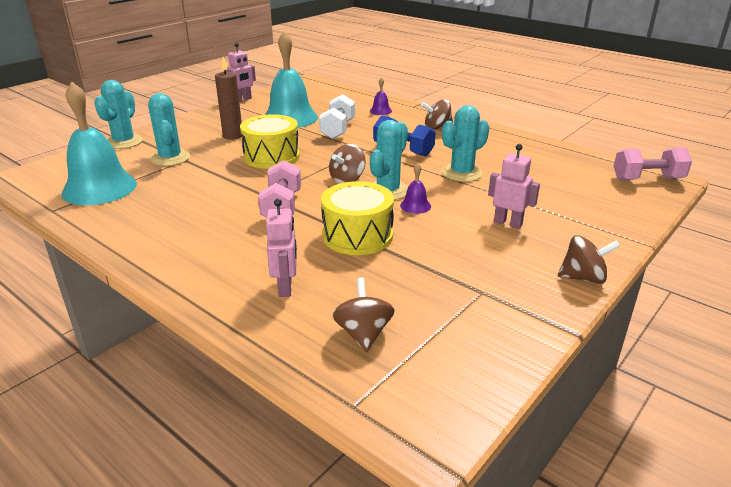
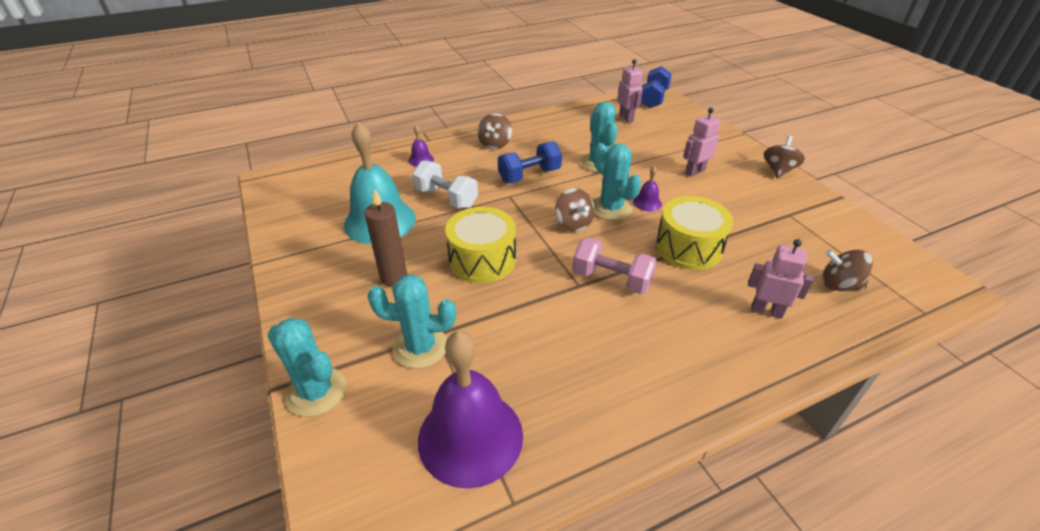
camera: 65 degrees left, 10 degrees up
turquoise bell [62,82,137,205] -> purple bell [418,331,523,489]
pink robot [226,43,256,102] -> pink robot moved to [617,59,643,123]
pink dumbbell [614,147,692,180] -> blue dumbbell [641,66,672,108]

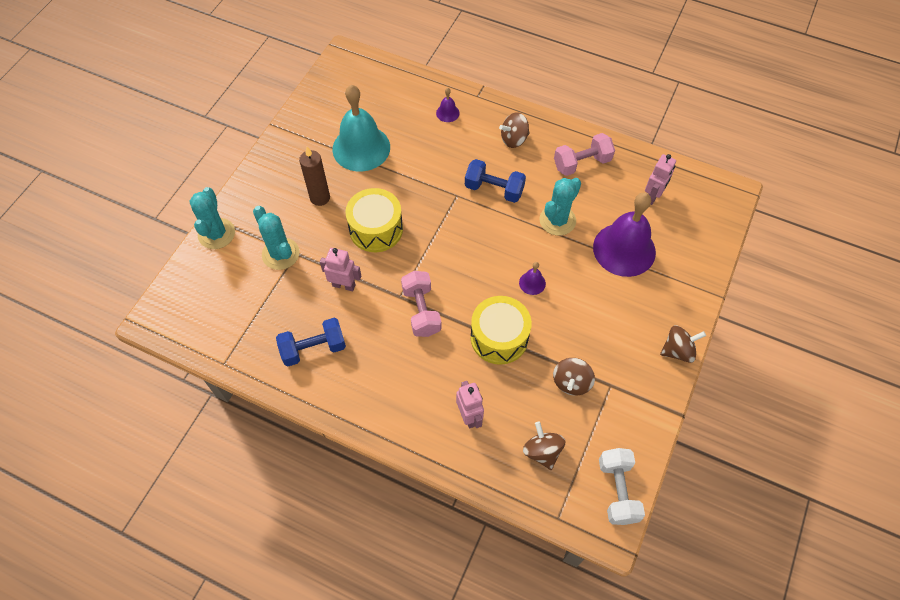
camera: 50 degrees right, 20 degrees up
white dumbbell [412,161,478,208] -> white dumbbell moved to [599,448,645,525]
purple bell [418,331,523,489] -> purple bell moved to [593,192,656,277]
brown spinning top [555,188,595,232] -> brown spinning top moved to [553,358,595,396]
turquoise cactus [593,143,641,220] -> none
blue dumbbell [641,66,672,108] -> blue dumbbell moved to [276,318,346,366]
pink robot [683,108,720,177] -> pink robot moved to [320,248,361,291]
none -> pink dumbbell [554,133,615,176]

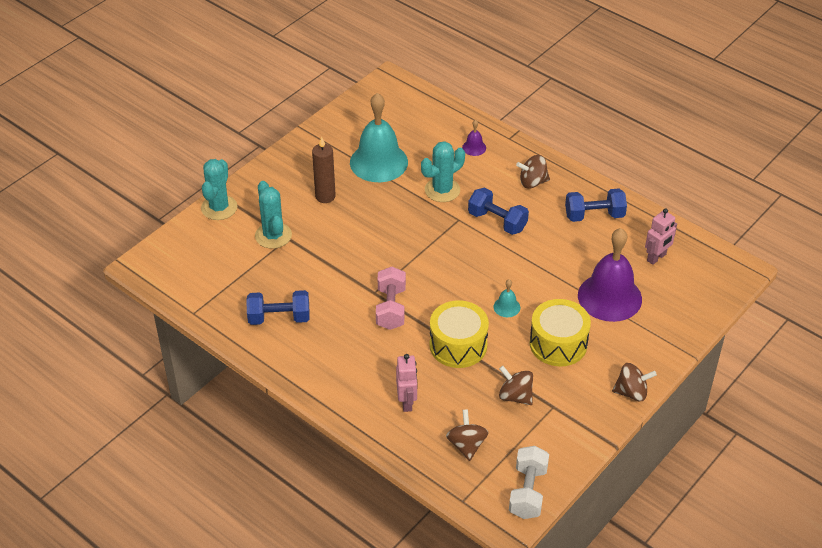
camera: 15 degrees right, 15 degrees down
pink robot [320,248,361,291] -> none
yellow drum [345,188,403,252] -> yellow drum moved to [530,299,591,366]
purple bell [519,262,546,295] -> turquoise bell [494,279,520,317]
turquoise cactus [540,178,581,236] -> turquoise cactus moved to [421,141,465,202]
brown spinning top [553,358,595,396] -> brown spinning top turned 90 degrees clockwise [499,366,533,405]
pink dumbbell [554,133,615,176] -> blue dumbbell [565,189,627,222]

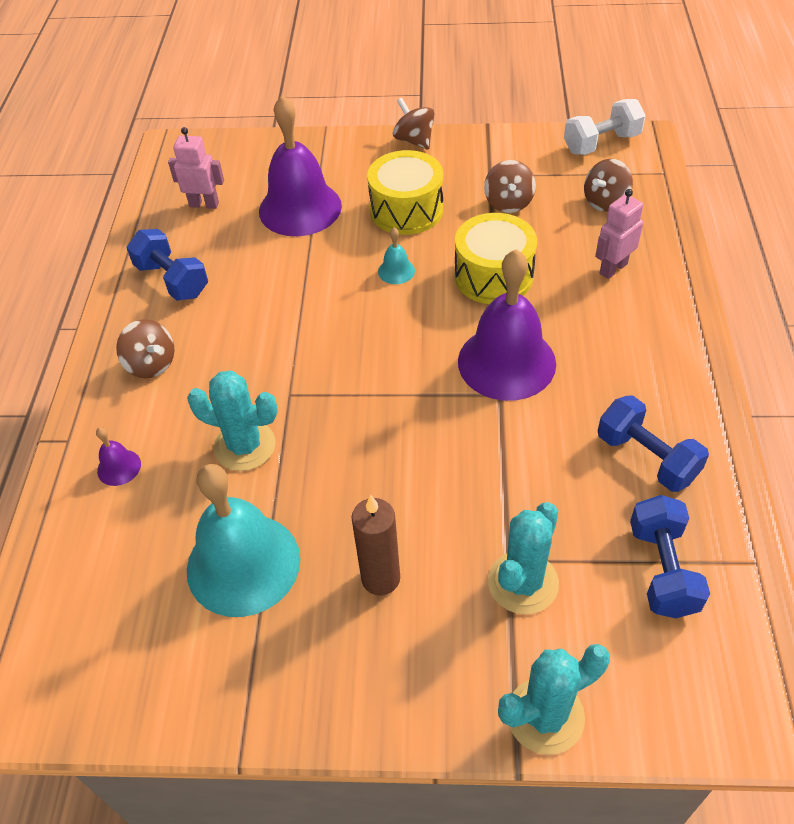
camera: 125 degrees left, 5 degrees up
pink dumbbell [376,266,406,330] -> purple bell [458,249,556,401]
blue dumbbell [468,188,529,235] -> blue dumbbell moved to [630,495,710,618]

